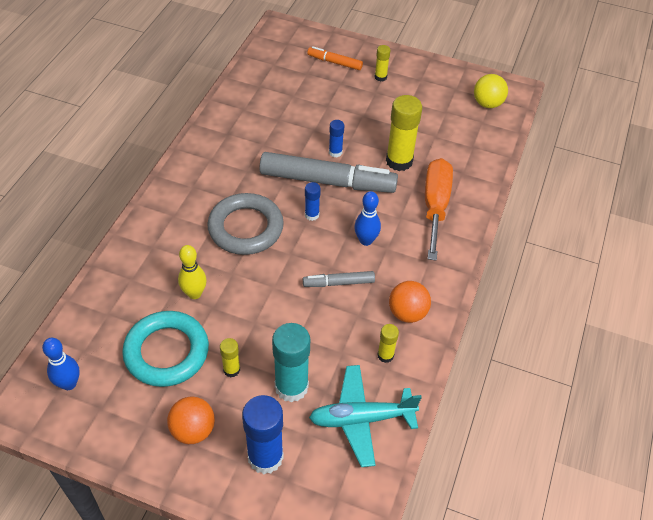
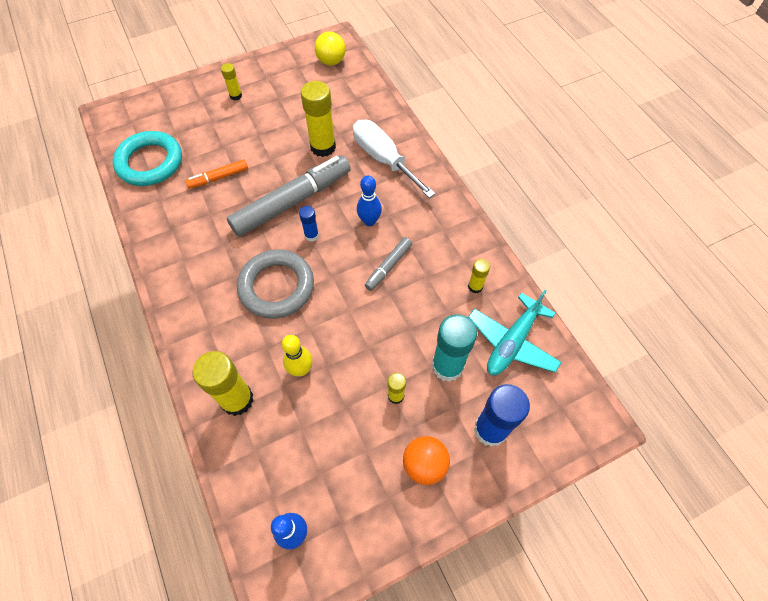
camera: 45 degrees left, 10 degrees up
turquoise ring [122,311,209,387] -> turquoise ring moved to [112,131,182,186]
orange marker [307,46,363,70] -> orange marker moved to [185,159,248,189]
blue glue stick [329,120,344,157] -> none
orange ball [389,281,431,323] -> none
orange screwdriver [425,158,453,261] -> white screwdriver [353,120,435,198]
none -> yellow glue stick [192,351,254,416]

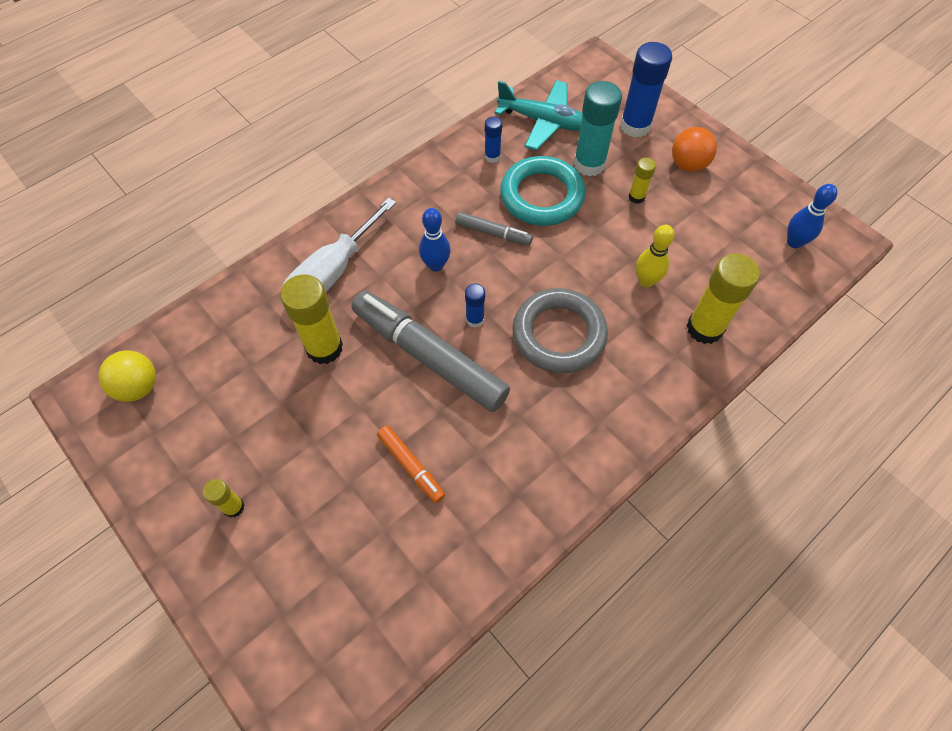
camera: 105 degrees left, 0 degrees up
turquoise ring [112,131,182,186] -> turquoise ring moved to [500,156,585,226]
yellow glue stick [468,259,490,293] -> blue glue stick [485,116,502,163]

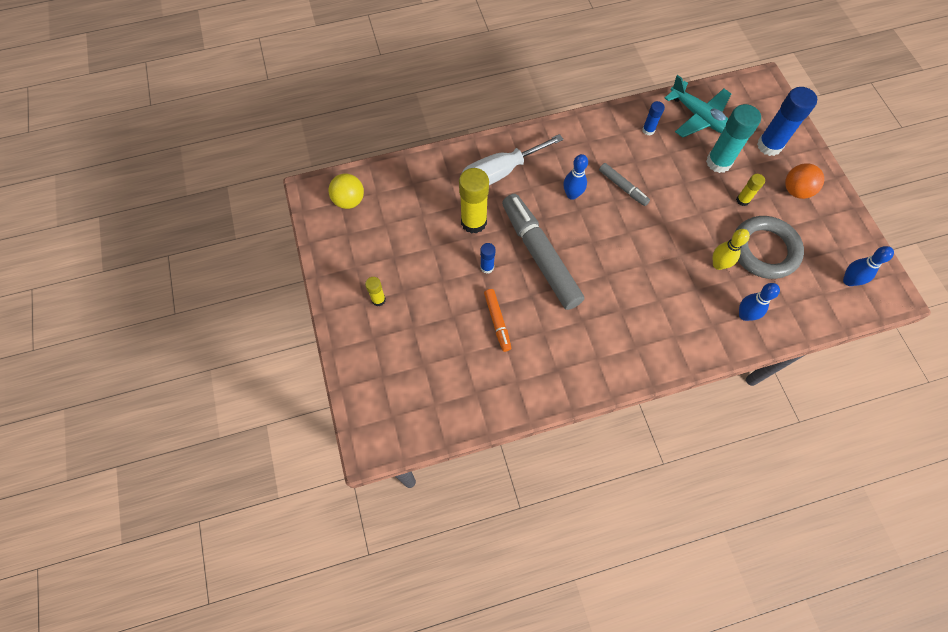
camera: 25 degrees right, 5 degrees up
blue glue stick [465,284,485,328] -> blue glue stick moved to [480,243,496,274]
turquoise ring [500,156,585,226] -> none
grey ring [512,288,608,373] -> grey ring moved to [735,216,804,279]
yellow glue stick [687,253,760,344] -> blue bowling pin [739,283,780,321]

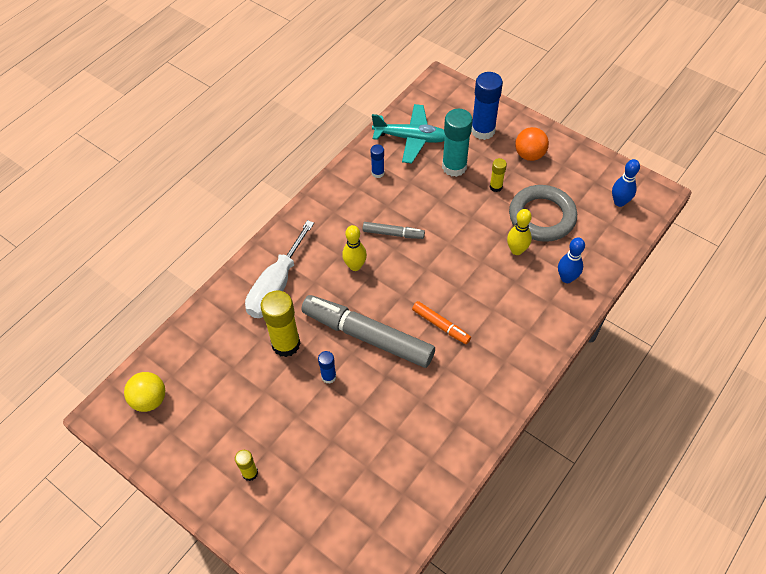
camera: 35 degrees left, 10 degrees down
orange marker [484,289,511,352] -> orange marker moved to [412,301,471,344]
blue bowling pin [563,154,588,200] -> yellow bowling pin [342,225,367,271]

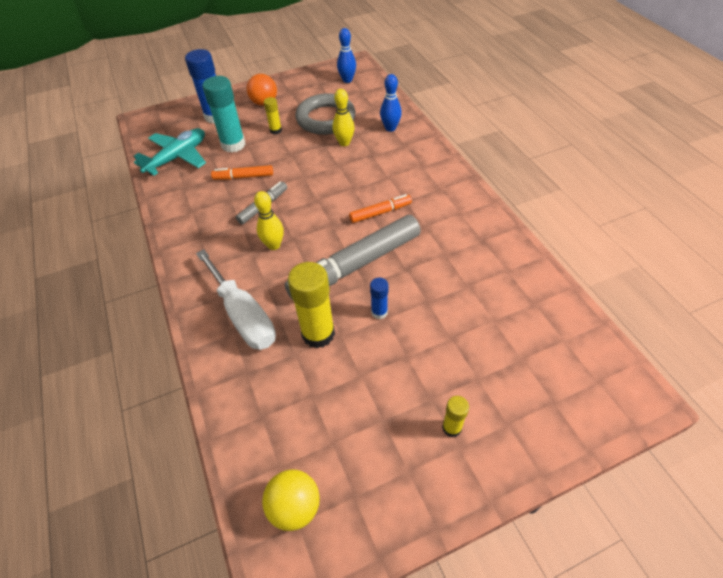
camera: 60 degrees left, 5 degrees down
blue glue stick [371,144,384,178] -> none
none -> orange marker [211,165,273,180]

